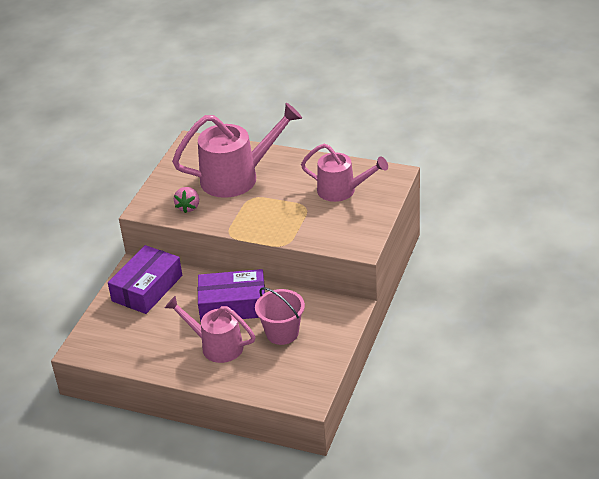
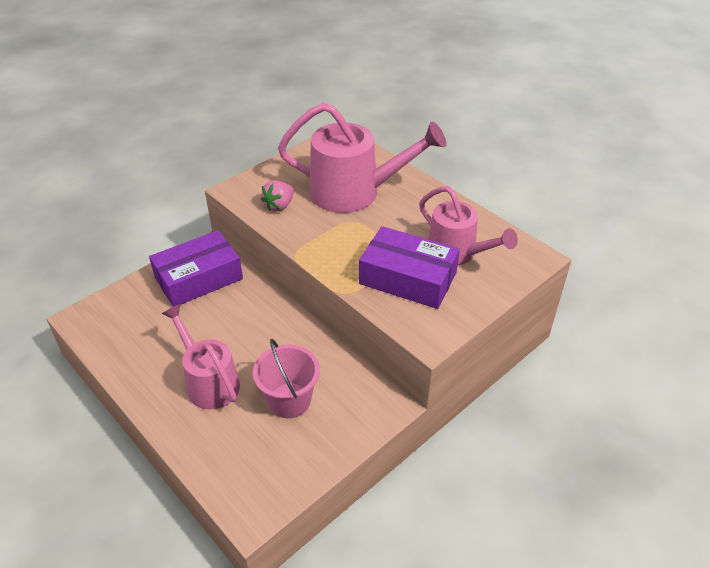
camera: 25 degrees right, 5 degrees up
purple box [198,269,265,321] -> purple box moved to [359,226,460,309]

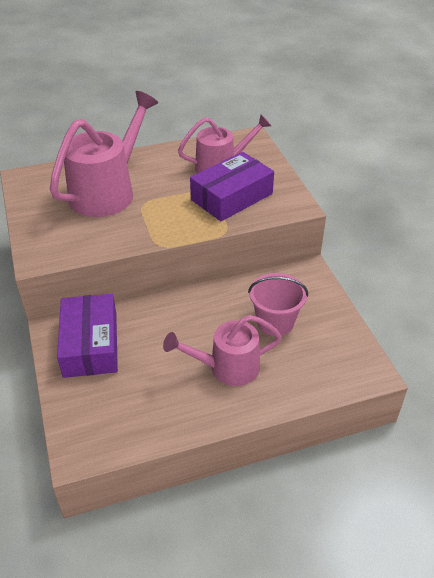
camera: 65 degrees left, 0 degrees up
pink strawberry [261,180,294,211] -> none

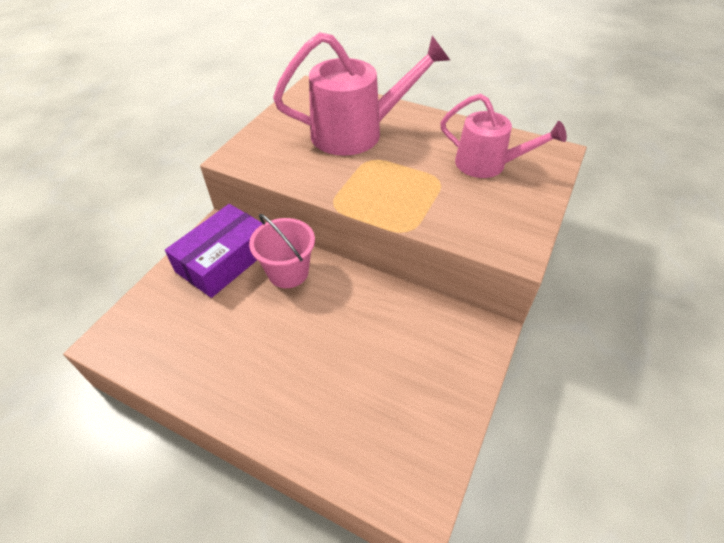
camera: 45 degrees right, 5 degrees up
pink watering can [163,315,282,386] -> none
purple box [190,152,274,221] -> none
pink bucket [248,273,308,336] -> pink bucket moved to [249,214,315,288]

